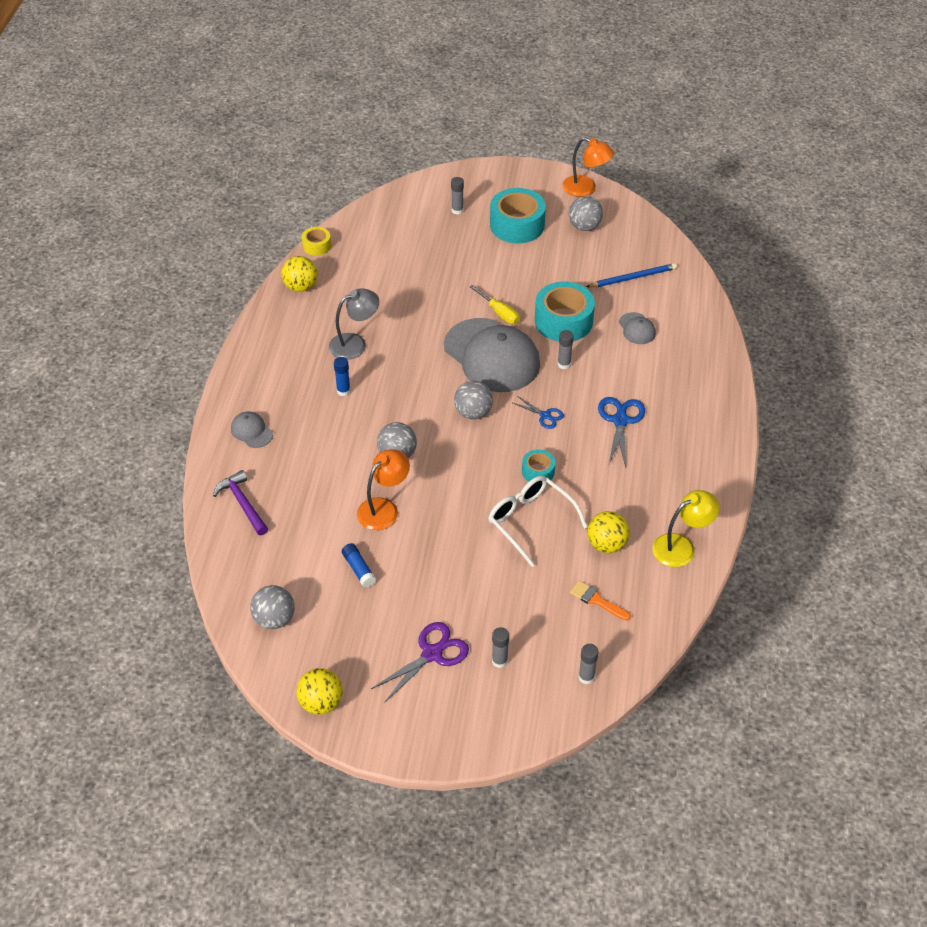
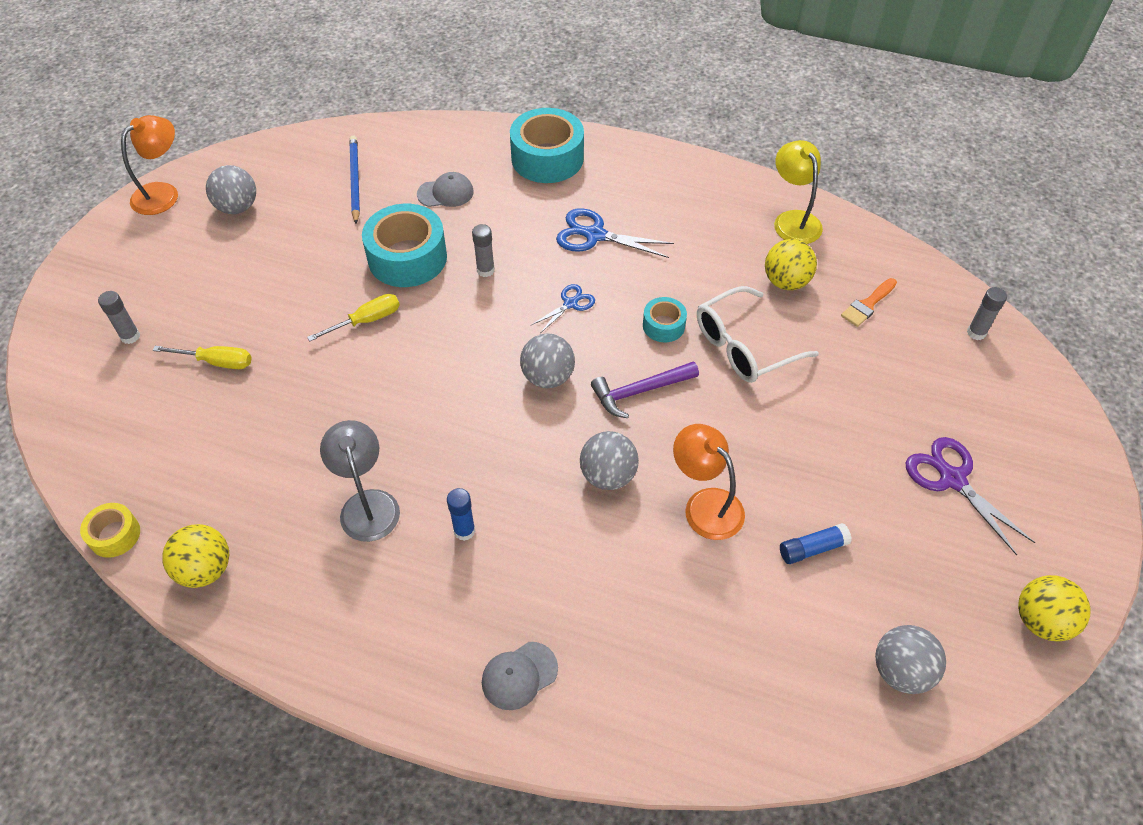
camera: 80 degrees left, 5 degrees up
purple hammer [213,470,268,535] -> purple hammer moved to [591,362,699,418]
grey cap [444,318,540,392] -> none
turquoise tape [490,188,546,243] -> turquoise tape moved to [510,108,584,183]
grey glue stick [492,627,509,668] -> none
none -> yellow screwdriver [153,346,252,369]

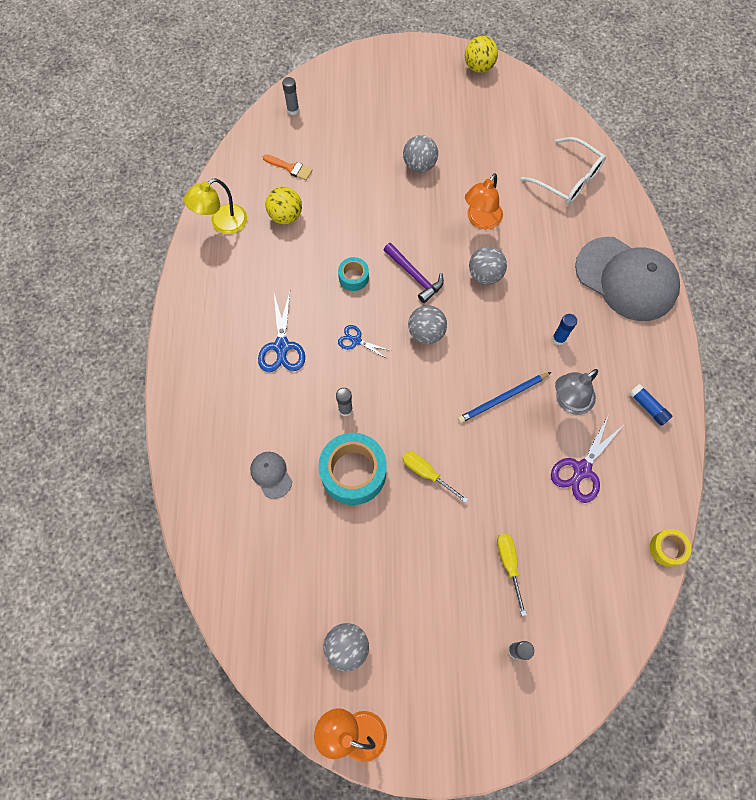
camera: 110 degrees left, 15 degrees up
yellow ball [162,524,229,588] -> none
blue pencil [349,136,360,224] -> blue pencil moved to [458,372,551,423]
grey cap [482,642,558,710] -> grey cap [575,237,680,321], size x2.36
turquoise tape [510,108,584,183] -> none
white glasses [697,286,819,383] -> white glasses moved to [521,137,606,205]
blue glue stick [780,523,852,564] -> blue glue stick moved to [629,384,672,426]
grey ball [875,625,946,694] -> grey ball moved to [403,135,438,172]
purple scissors [906,437,1035,556] -> purple scissors moved to [551,416,623,503]

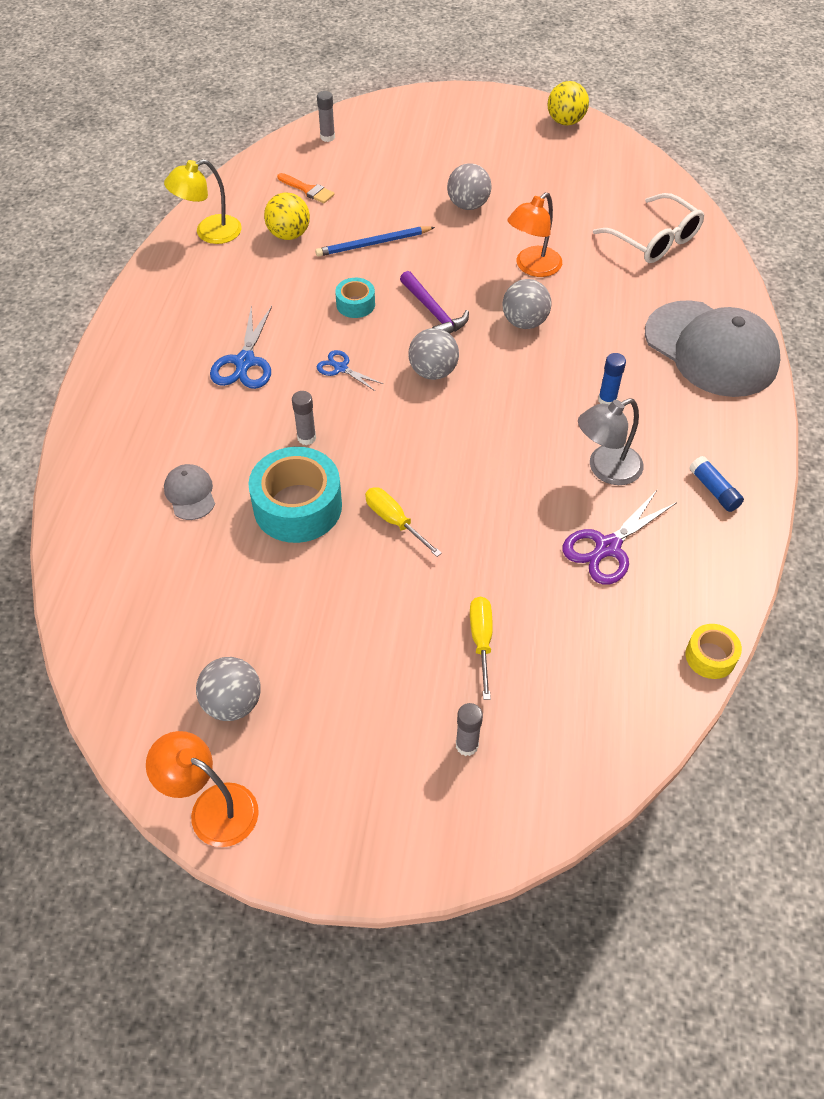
camera: 10 degrees right, 15 degrees down
blue pencil [458,372,551,423] -> blue pencil moved to [315,227,435,257]

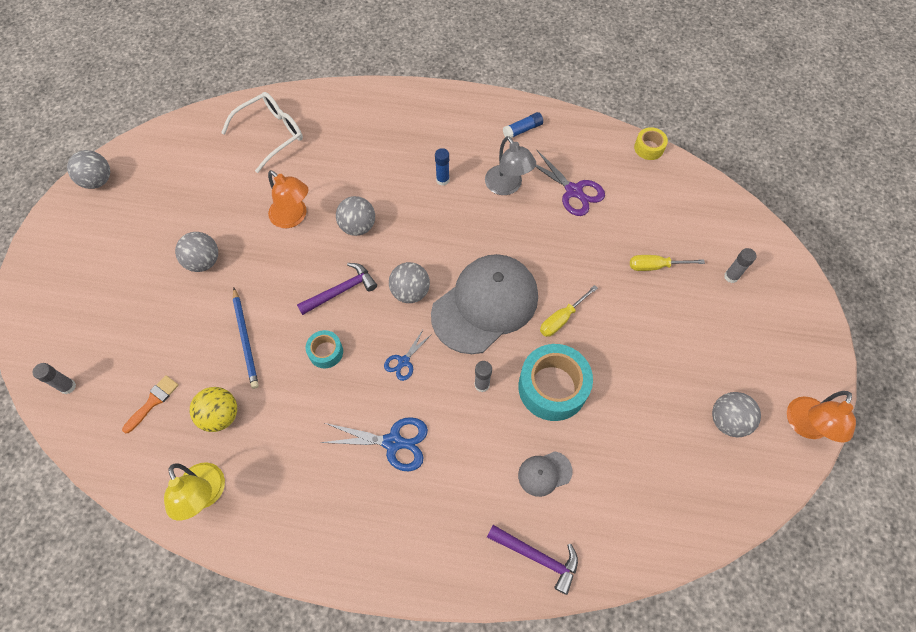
camera: 90 degrees left, 10 degrees up
yellow ball [548,81,589,125] -> grey ball [67,150,110,189]
grey cap [645,300,780,397] -> grey cap moved to [431,254,538,354]
none -> purple hammer [487,525,578,595]

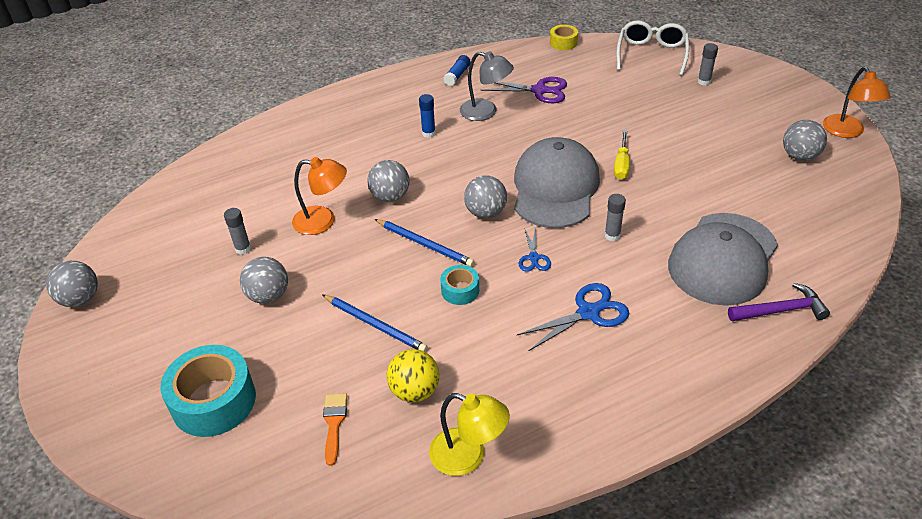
camera: 35 degrees left, 20 degrees down
grey glue stick [33,363,76,394] -> grey glue stick moved to [224,208,251,255]
white glasses [221,92,303,173] -> white glasses moved to [616,21,689,76]
purple hammer [297,263,377,315] -> blue pencil [375,219,474,267]
turquoise tape [518,344,593,421] -> turquoise tape moved to [161,345,256,437]
grey cap [518,451,572,497] -> grey cap [668,213,778,306], size x2.36
yellow screwdriver [630,255,705,271] -> none

